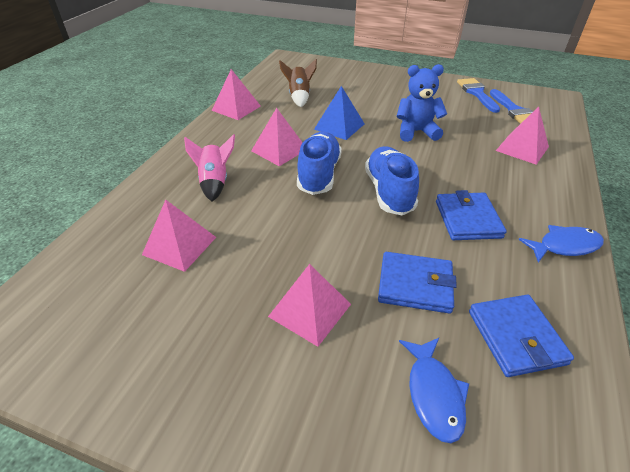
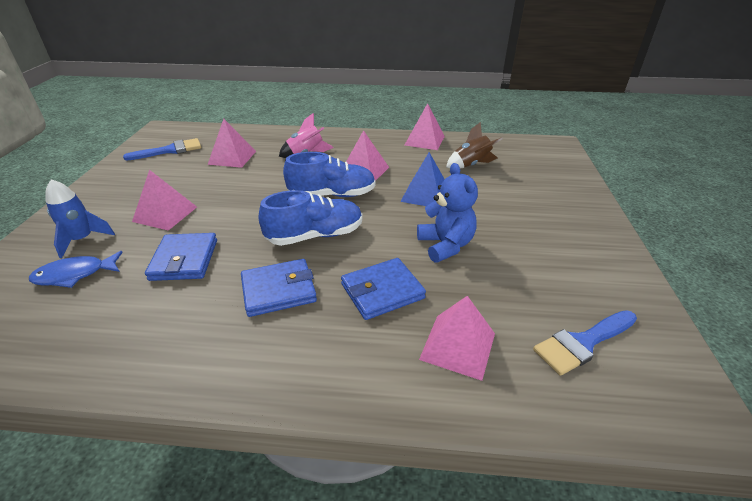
camera: 75 degrees right, 5 degrees down
blue brush [457,78,500,113] -> blue brush moved to [123,138,201,161]
blue wallet [469,295,574,377] -> blue wallet moved to [341,258,426,320]
blue fish [519,225,604,263] -> none
none -> blue rocket [46,179,115,258]

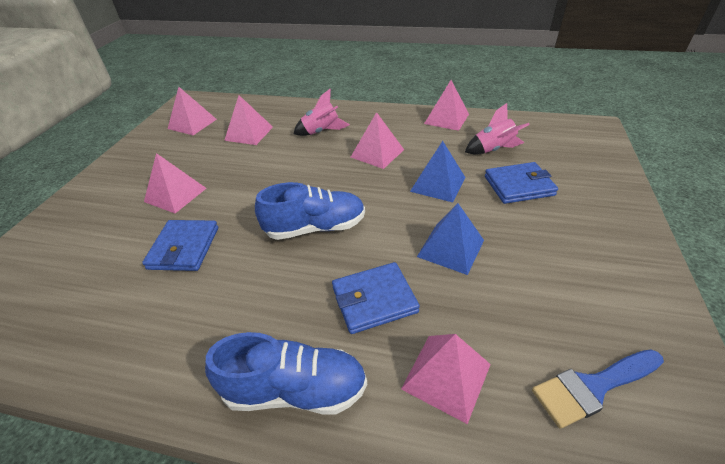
camera: 10 degrees right, 5 degrees up
blue fish [29,251,123,288] -> none
blue rocket [46,179,115,258] -> none
blue brush [123,138,201,161] -> pink pyramid [168,87,217,135]
blue wallet [241,259,317,317] -> blue wallet moved to [485,162,558,204]
blue shoe [283,152,376,197] -> blue shoe moved to [205,332,367,414]
blue teddy bear [417,163,478,263] -> blue pyramid [417,203,484,275]
brown rocket [446,122,503,168] -> pink rocket [465,103,530,154]

